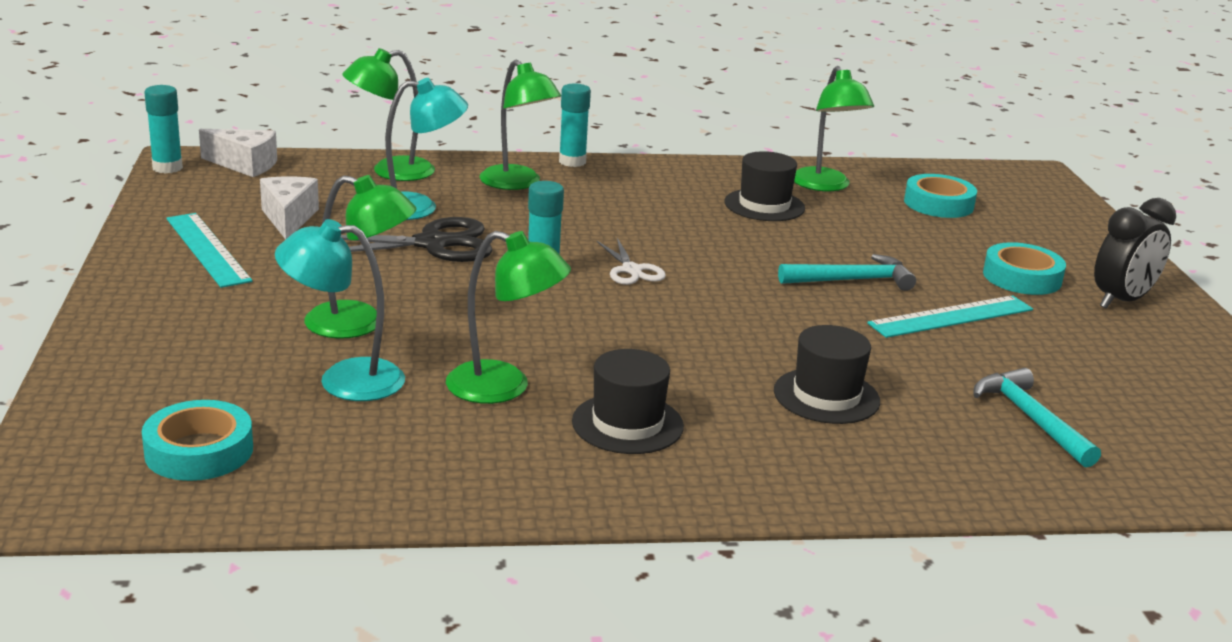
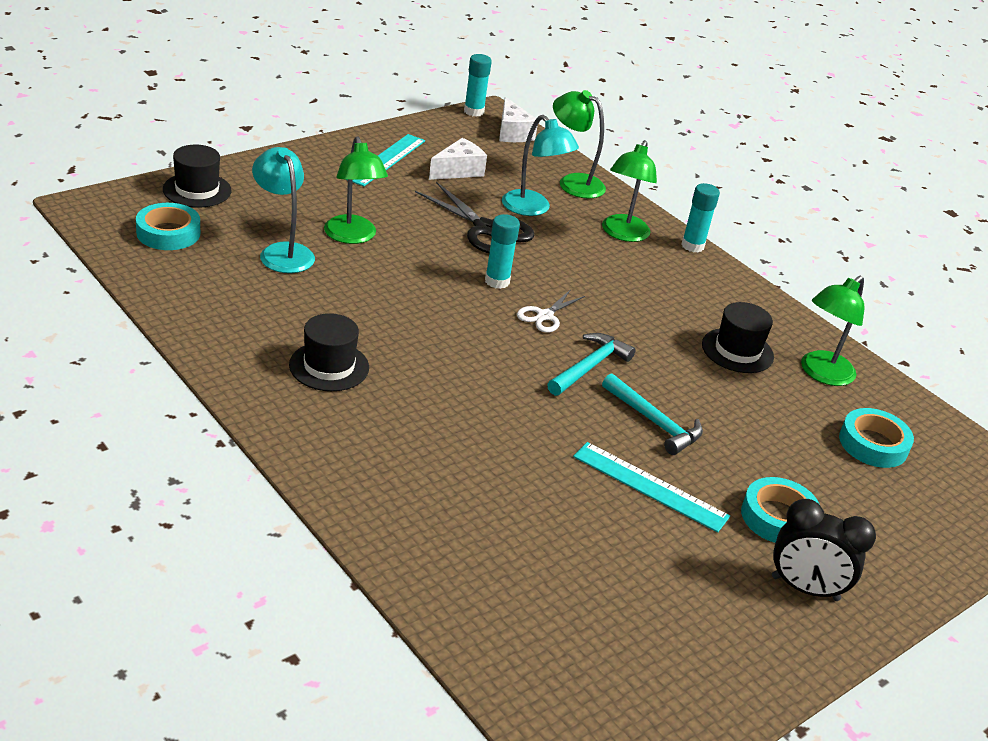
camera: 55 degrees right, 10 degrees up
green lamp [446,231,571,404] -> none
black hat [774,325,880,424] -> black hat moved to [163,145,232,207]
turquoise hammer [973,368,1101,467] -> turquoise hammer moved to [547,333,636,396]

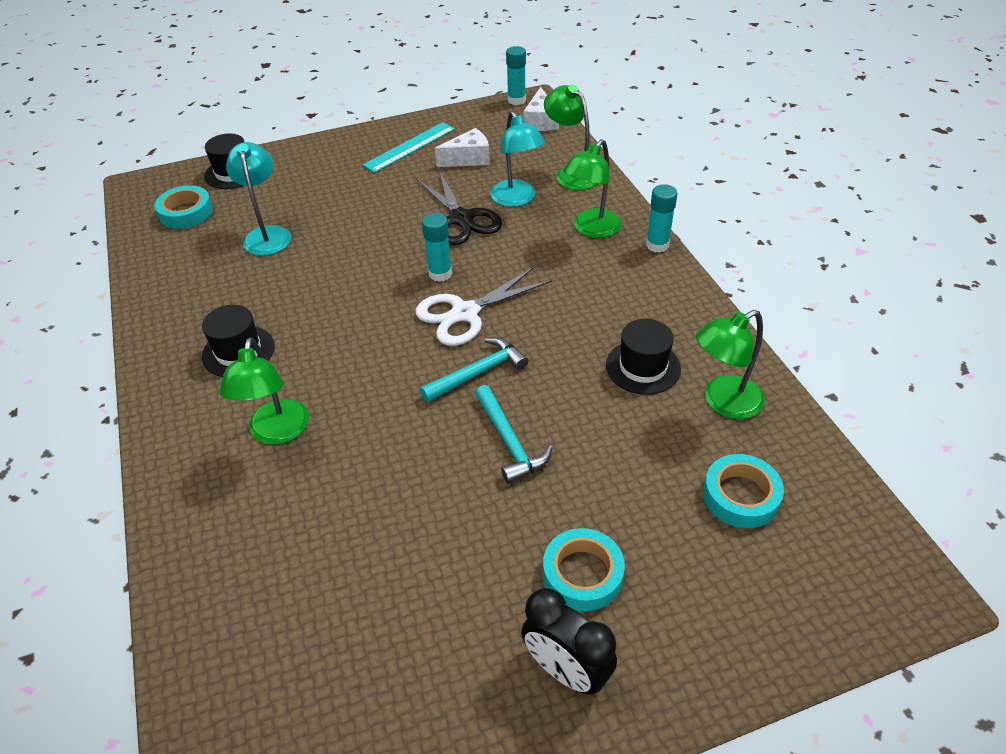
camera: 25 degrees right, 10 degrees up
green lamp [324,136,388,244] -> green lamp moved to [220,337,309,445]
white scissors [517,289,585,333] -> white scissors [415,267,552,346], size x1.76
turquoise ruler [573,442,730,533] -> none

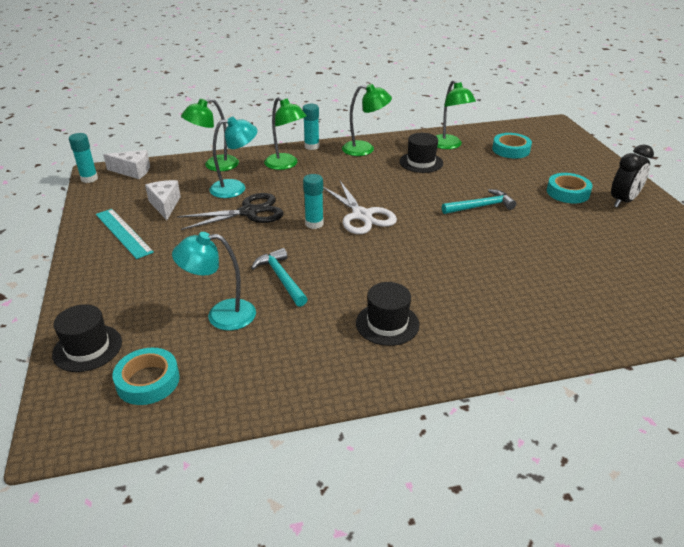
camera: 85 degrees left, 10 degrees down
green lamp [220,337,309,445] -> green lamp moved to [342,84,392,156]
turquoise hammer [420,337,528,402] -> turquoise hammer moved to [251,248,308,307]

